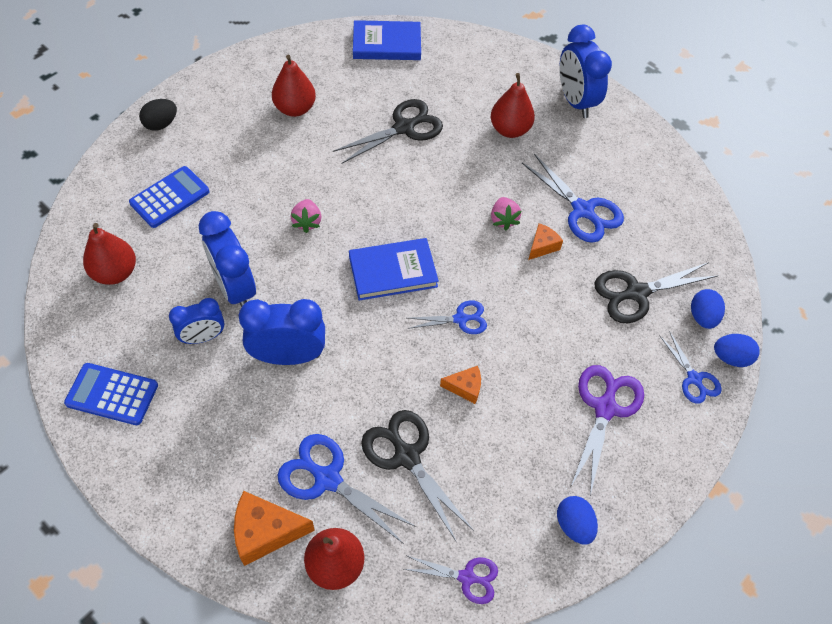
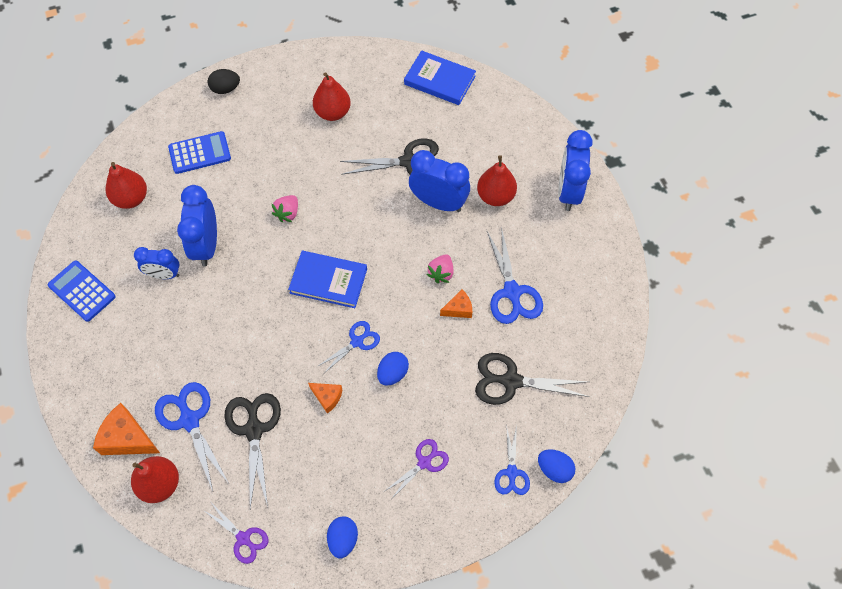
camera: 30 degrees right, 5 degrees up
blue clock [239,299,325,365] -> blue clock moved to [409,150,470,212]
blue scissors [407,301,487,334] -> blue scissors turned 60 degrees counterclockwise [318,321,380,373]
purple scissors [570,365,644,495] -> purple scissors [385,439,449,498], size x0.61
blue egg [691,289,725,329] -> blue egg moved to [377,352,409,386]

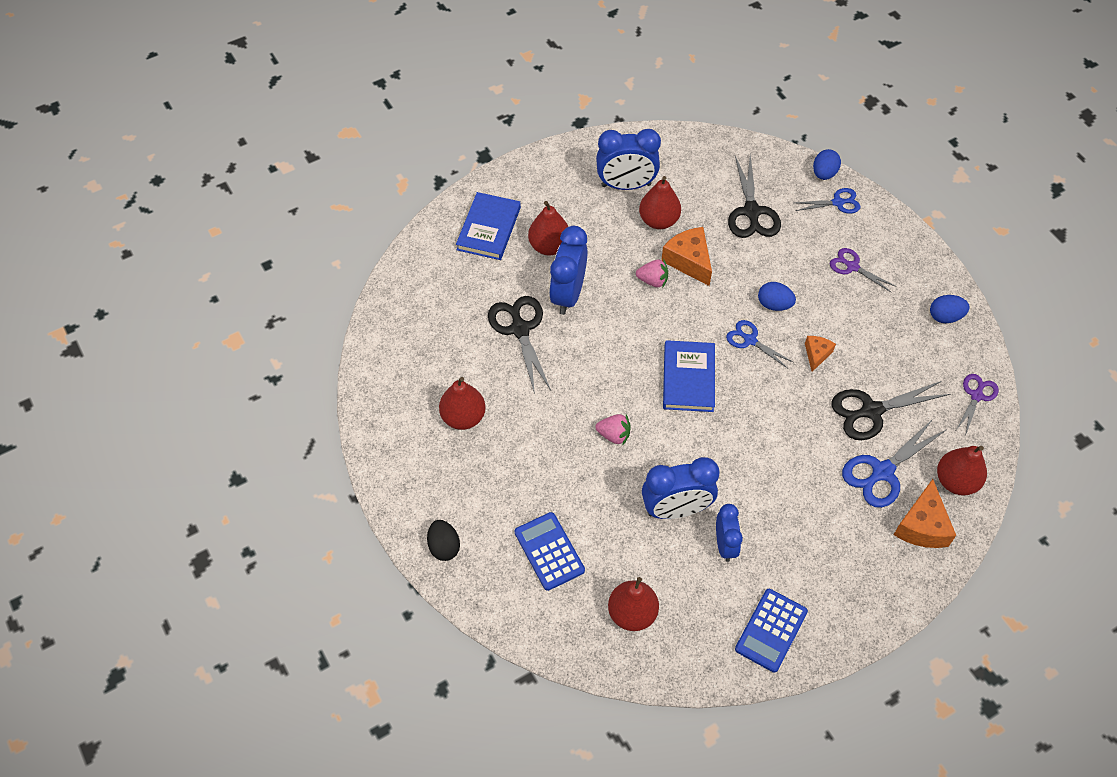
camera: 100 degrees left, 5 degrees down
blue book [404,50,476,105] -> blue book moved to [456,192,521,260]
orange cheese [440,290,472,318] -> orange cheese [661,227,712,286], size x1.72
blue scissors [487,227,543,324] -> red pear [639,176,681,229]
blue clock [558,130,593,211] -> blue clock moved to [596,129,661,190]

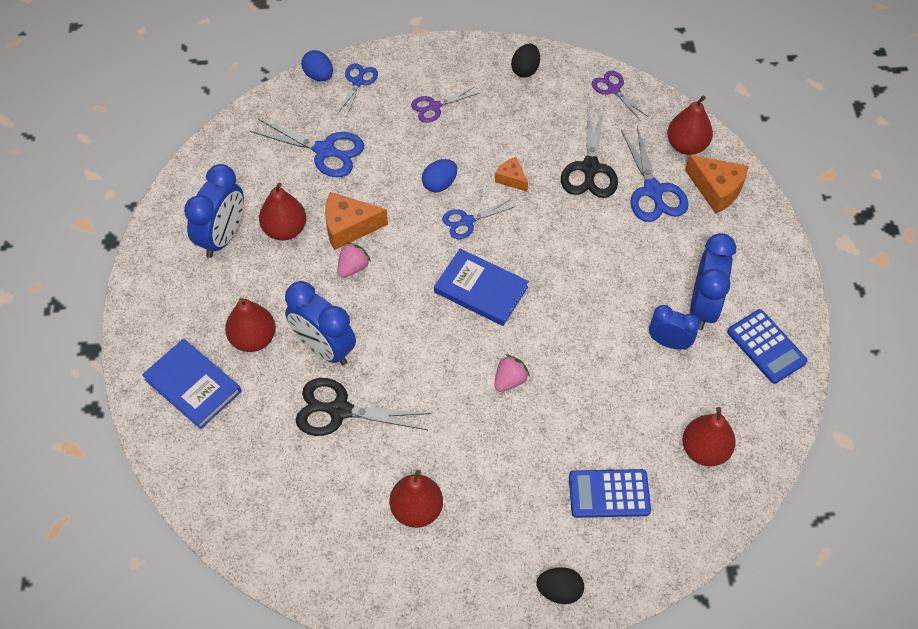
camera: 65 degrees left, 0 degrees up
blue clock [642,457,720,519] -> blue clock moved to [690,233,736,330]
black scissors [728,155,781,238] -> blue scissors [250,118,364,177]
blue egg [930,295,970,323] -> black egg [511,44,540,78]

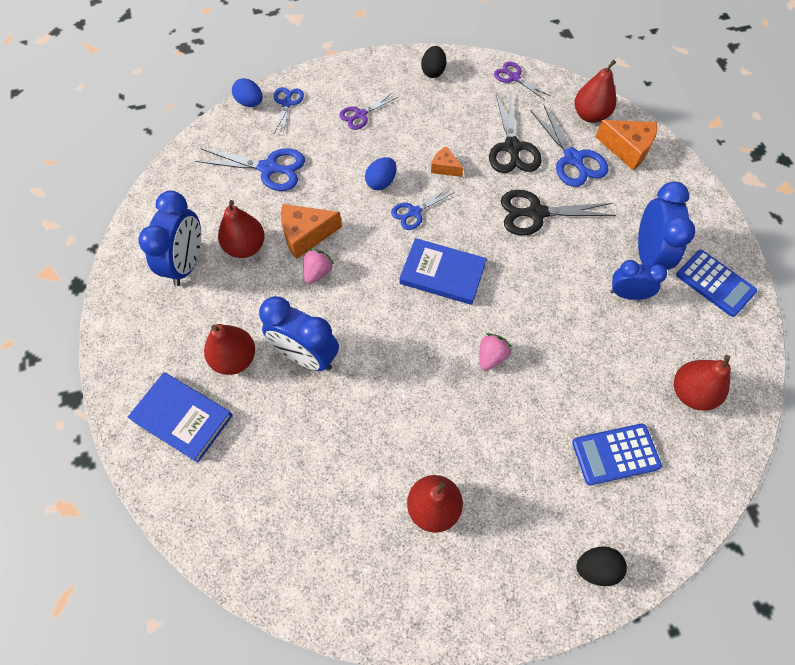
camera: 10 degrees left, 5 degrees up
black scissors [296,378,431,436] -> black scissors moved to [501,190,616,236]

